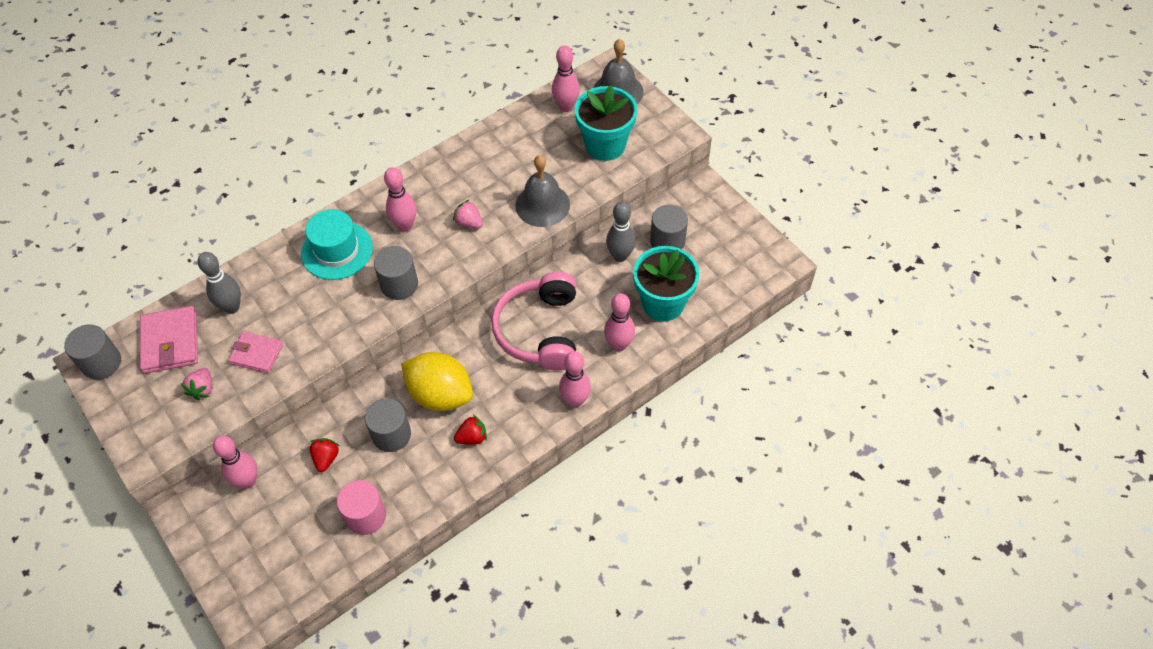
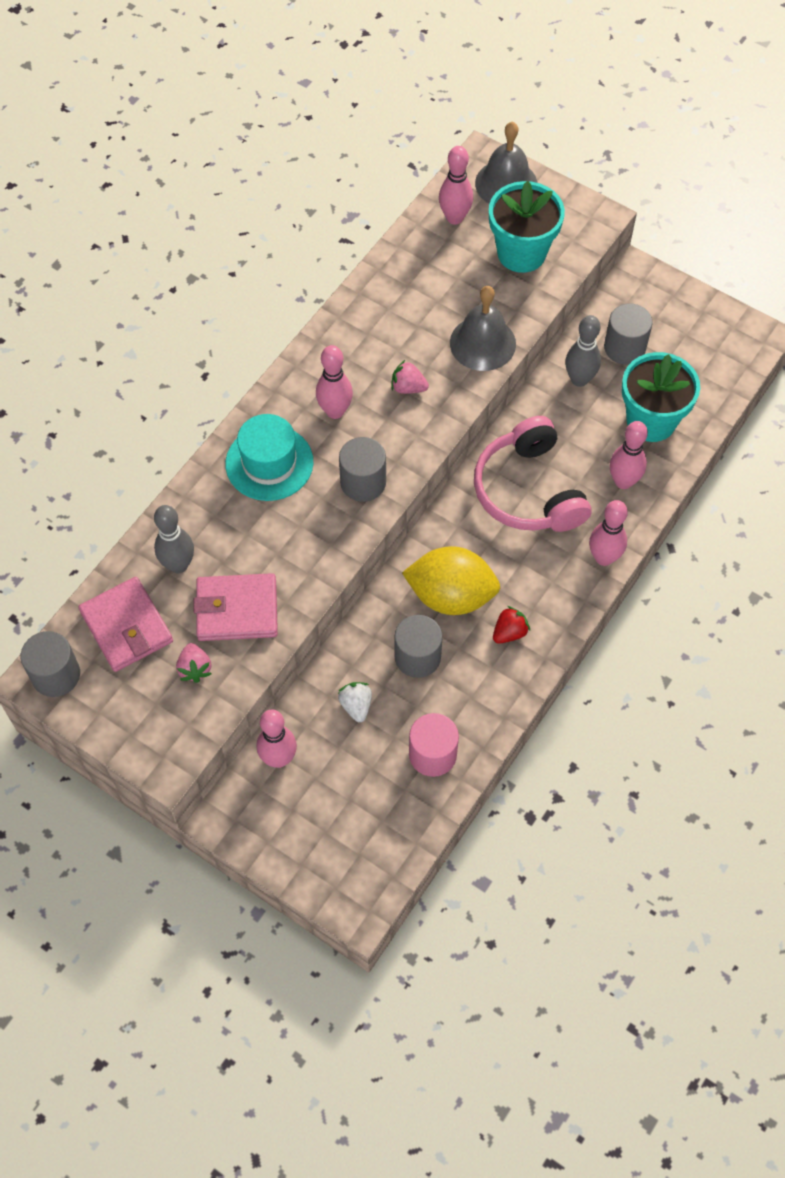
camera: 20 degrees left, 5 degrees up
pink wallet [228,331,283,373] -> pink wallet [194,573,278,641], size x1.51
red strawberry [310,438,339,472] -> white strawberry [338,682,372,722]

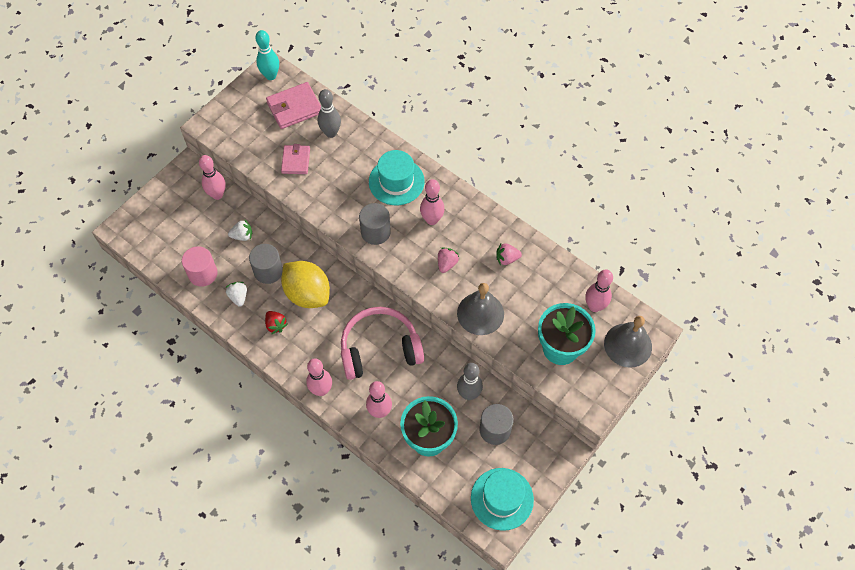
camera: 95 degrees right, 0 degrees up
grey cylinder [21,631,80,697] -> turquoise bowling pin [255,30,279,80]
pink strawberry [176,643,212,683] -> pink strawberry moved to [496,243,522,266]
pink wallet [194,573,278,641] -> pink wallet [281,144,310,174], size x0.66
yellow lemon [402,546,500,615] -> yellow lemon turned 60 degrees counterclockwise [281,261,330,308]
none -> white strawberry [225,282,247,307]
none -> turquoise hat [471,468,534,531]

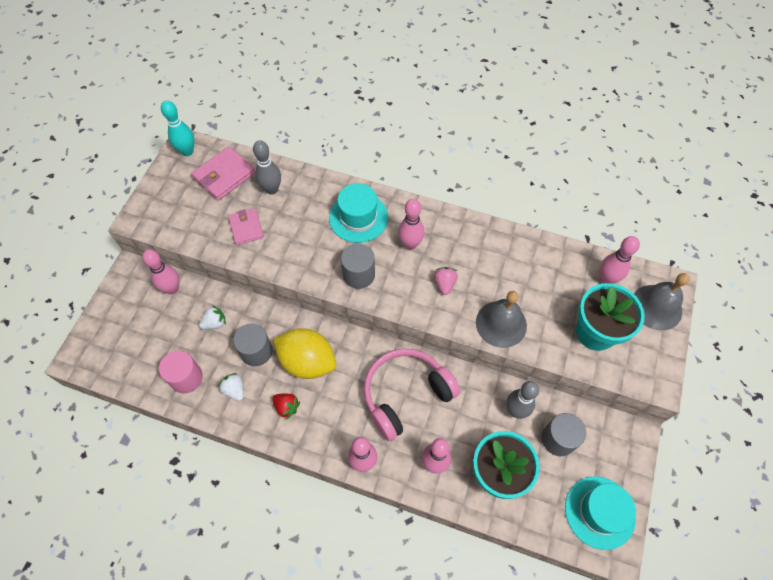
camera: 20 degrees left, 0 degrees up
pink strawberry [496,243,522,266] -> none

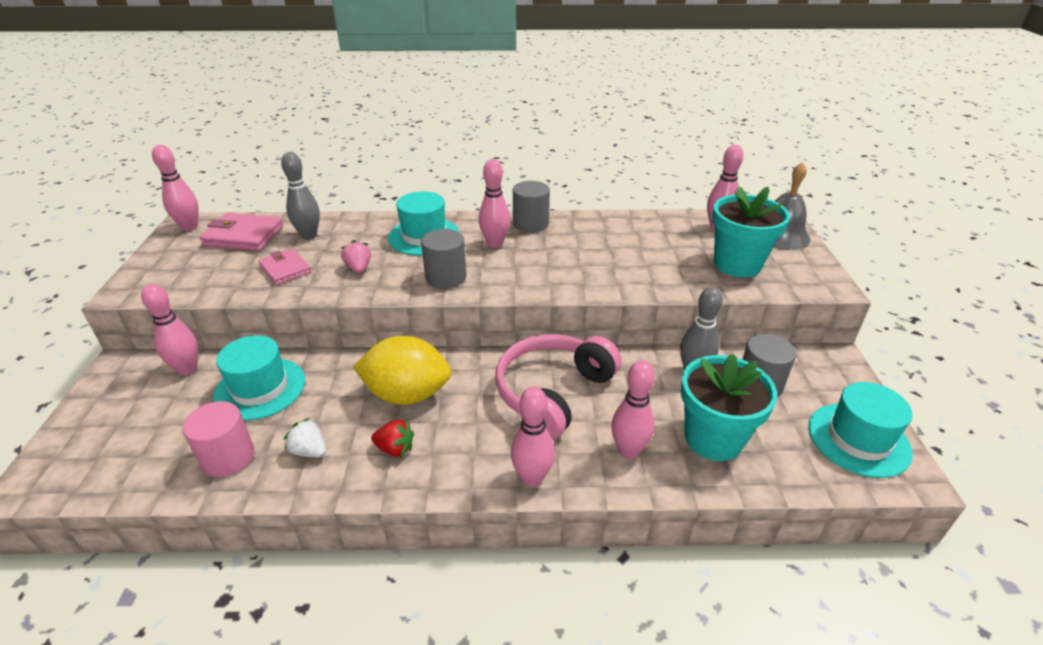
camera: 20 degrees left, 25 degrees down
turquoise bowling pin [161,100,194,156] -> pink bowling pin [152,145,198,231]
pink wallet [191,146,256,201] -> pink wallet turned 75 degrees clockwise [199,213,283,251]
white strawberry [199,305,226,329] -> turquoise hat [213,335,305,421]
grey cylinder [233,324,273,366] -> grey cylinder moved to [513,181,550,233]
pink strawberry [434,267,458,295] -> pink strawberry moved to [341,240,371,273]
grey bell [476,291,527,348] -> none

